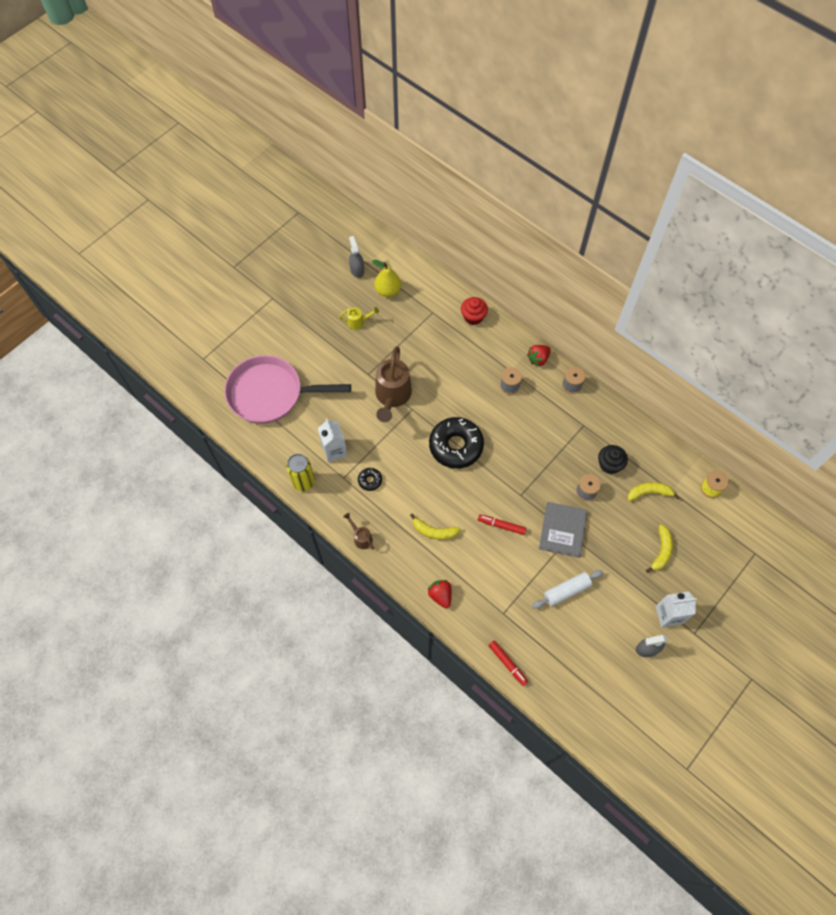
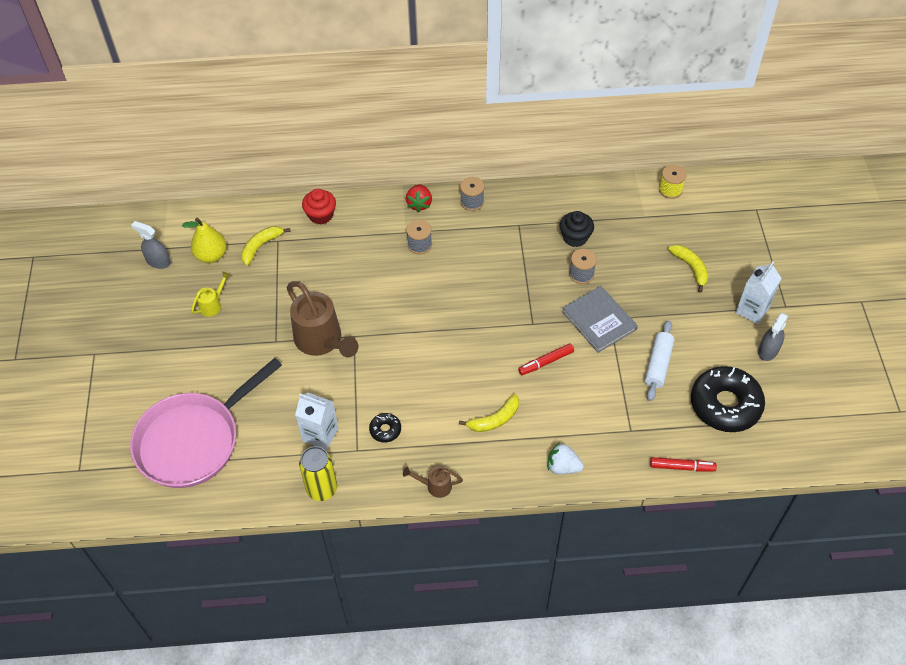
camera: 45 degrees left, 10 degrees down
red strawberry [427,580,452,608] -> white strawberry [548,443,584,474]
black donut [429,417,484,469] -> black donut moved to [691,366,765,432]
yellow banana [628,482,680,501] -> yellow banana moved to [241,226,291,265]

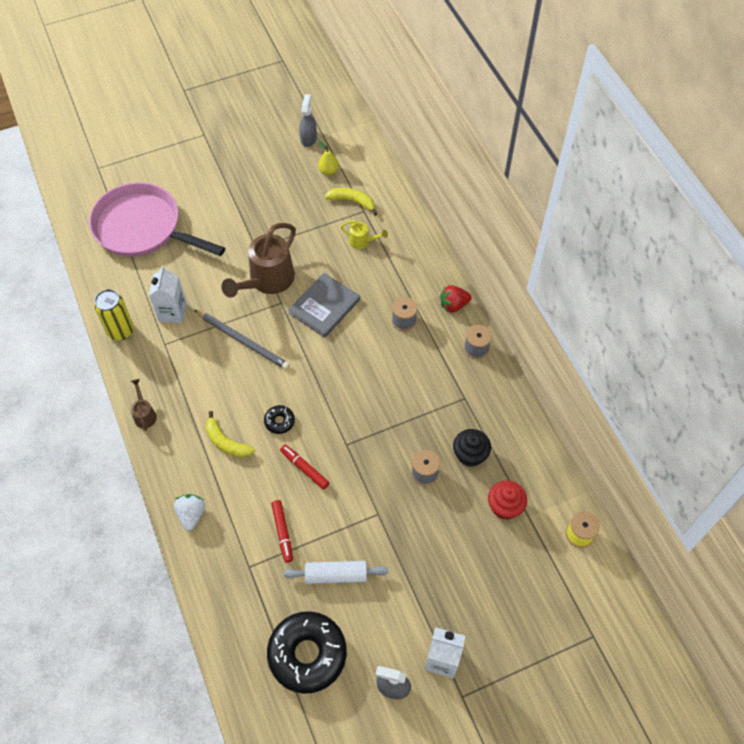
camera: 70 degrees right, 5 degrees up
yellow pear [182,218,227,263] -> yellow pear [318,141,339,175], size x0.66
yellow watering can [191,272,231,317] -> yellow watering can moved to [341,220,388,249]
red cupcake [302,189,336,225] -> red cupcake moved to [488,481,527,519]
black donut [369,413,401,442] -> black donut moved to [264,405,295,434]
grey book [562,286,638,353] -> grey book moved to [288,273,360,338]
red marker [650,457,717,472] -> red marker moved to [271,500,293,563]
yellow banana [668,245,709,293] -> none
none -> grey pencil [194,310,290,370]

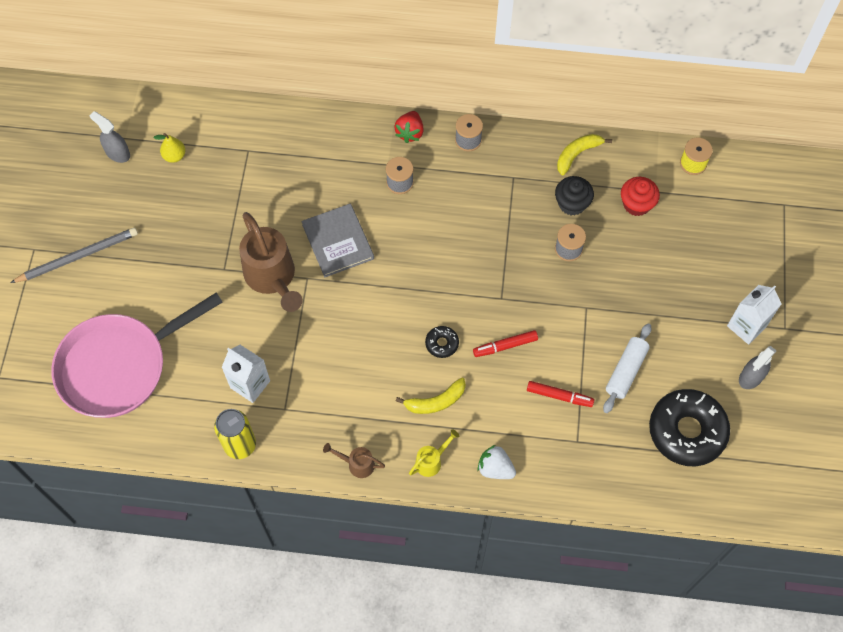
camera: 60 degrees left, 5 degrees up
grey pencil [194,310,290,370] -> grey pencil moved to [10,228,138,283]
yellow banana [325,188,377,216] -> yellow banana moved to [557,134,612,175]
yellow watering can [341,220,388,249] -> yellow watering can moved to [409,429,459,477]

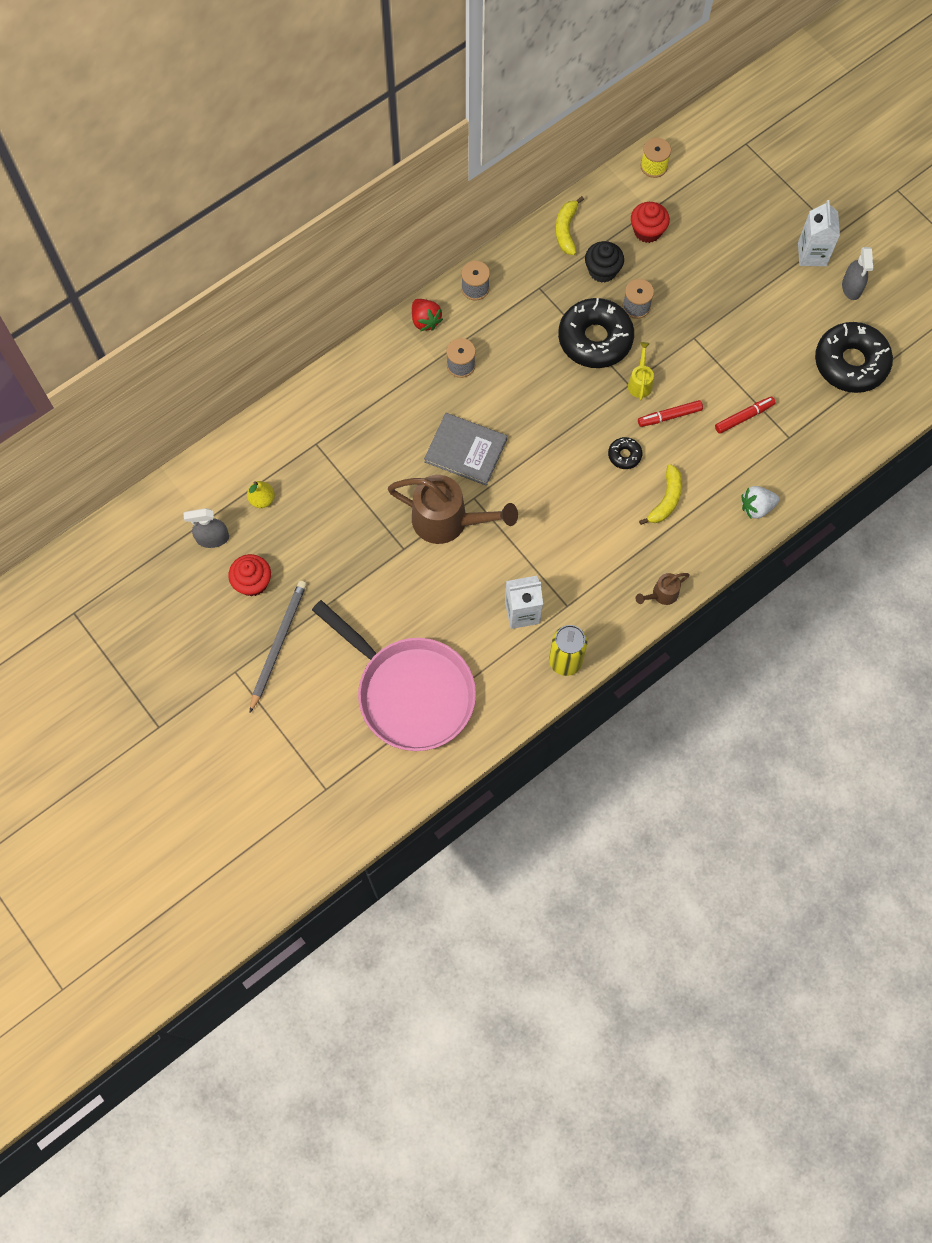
camera: 45 degrees left, 5 degrees up
pink pan [51,292,223,418] -> pink pan turned 60 degrees counterclockwise [312,600,476,751]
yellow watering can [409,429,459,477] -> yellow watering can moved to [628,342,654,400]
red marker [473,330,538,357] -> red marker turned 45 degrees clockwise [638,400,703,427]
white rolling pin [603,324,651,413] -> none
none -> red cupcake [228,554,271,596]
none -> black donut [558,298,634,368]

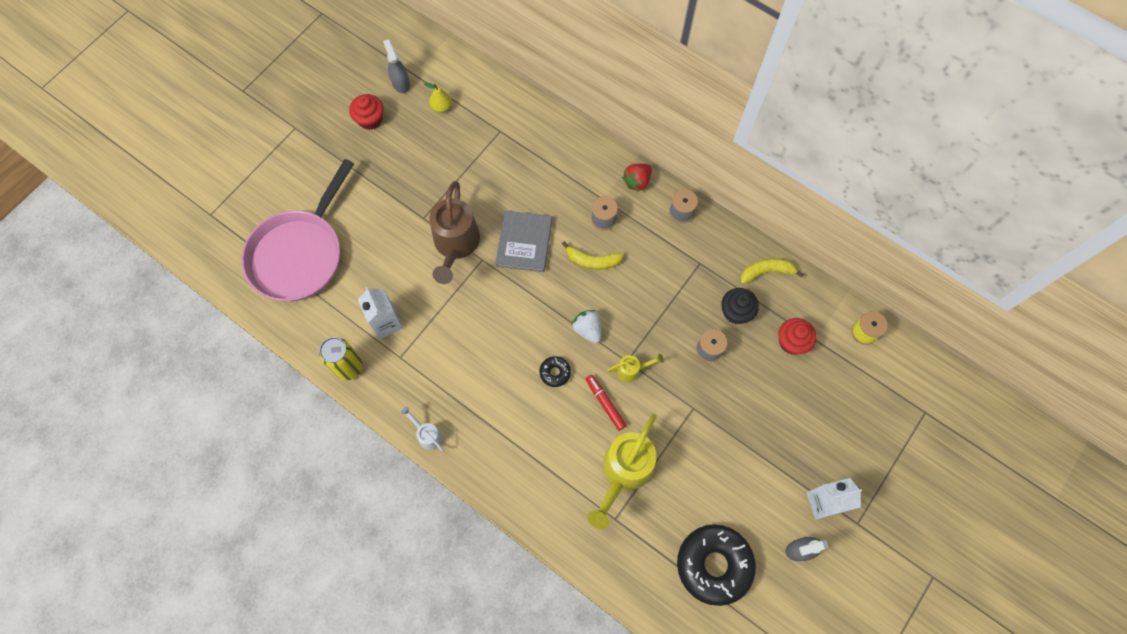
camera: 75 degrees right, 0 degrees up
grey pencil [250,581,307,712] -> none
black donut [558,298,634,368] -> none
brown watering can [636,573,690,605] -> white watering can [401,406,444,451]
yellow banana [639,464,682,525] -> yellow banana moved to [562,241,624,270]
red marker [715,397,776,434] -> yellow watering can [588,414,657,529]
white strawberry [741,486,779,519] -> white strawberry moved to [572,310,601,344]

